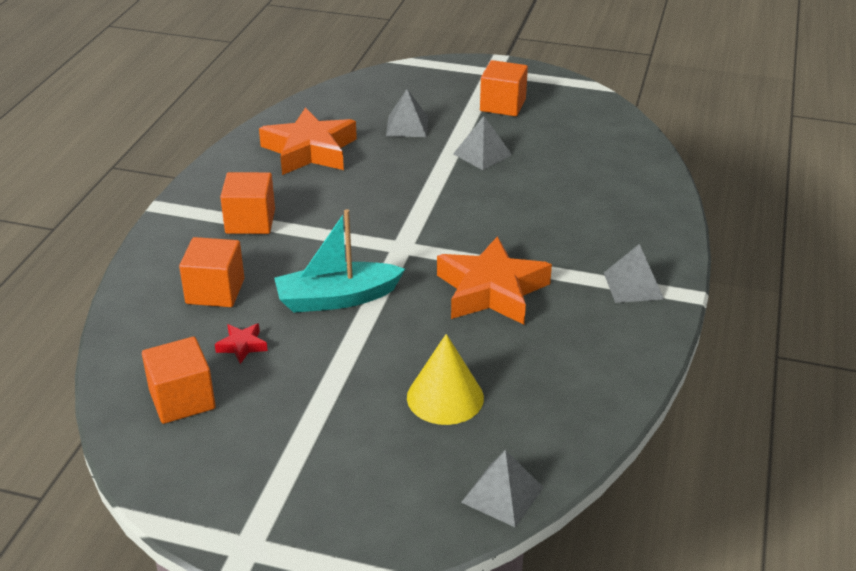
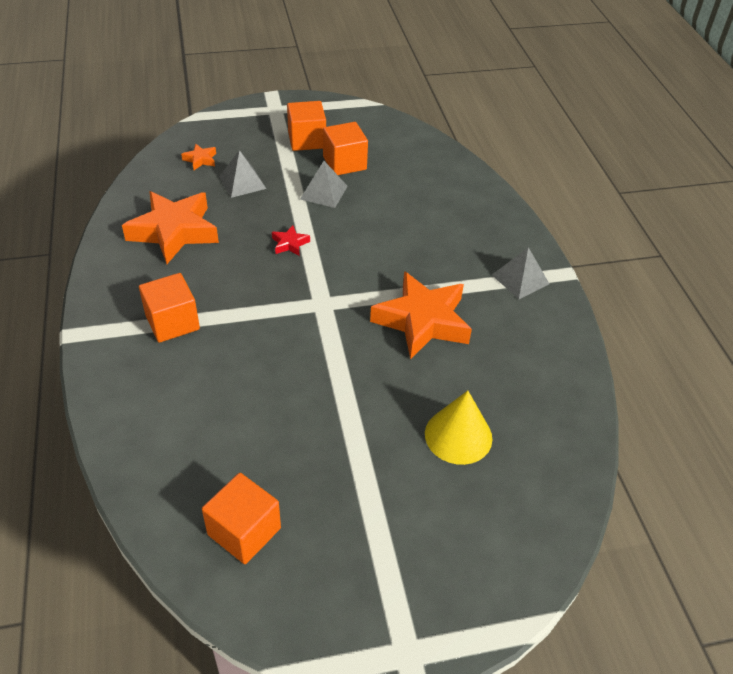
camera: 30 degrees left, 10 degrees up
orange cube [179,237,244,307] -> orange cube moved to [323,122,368,175]
red star [215,323,268,364] -> red star moved to [272,225,310,256]
turquoise boat [274,209,405,313] -> none
grey pyramid [461,450,544,527] -> none
none -> orange star [181,144,216,170]

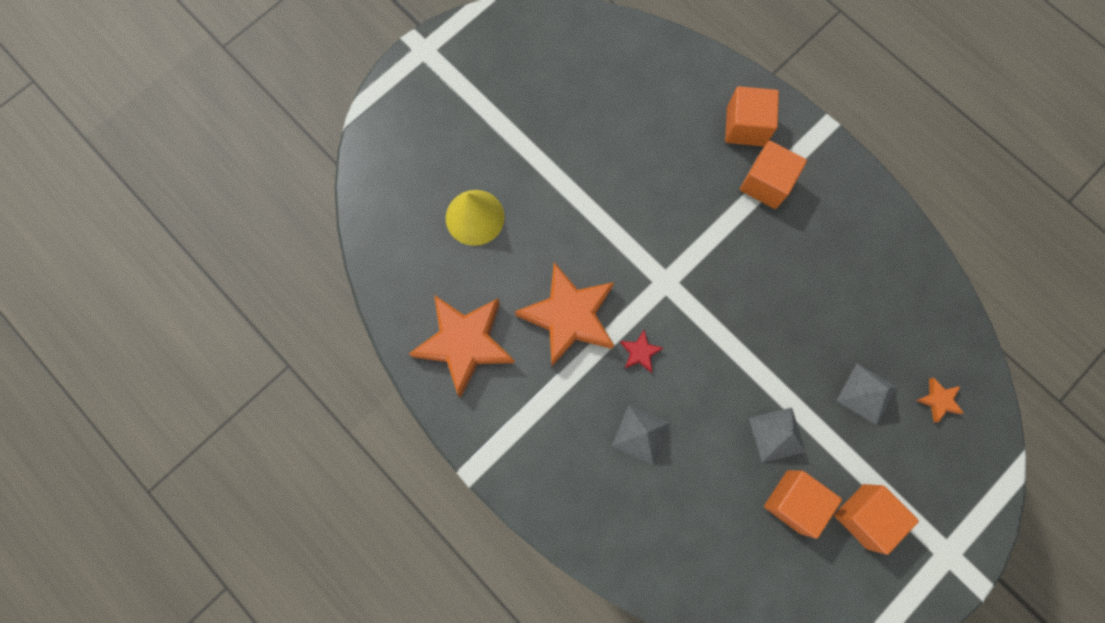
camera: 150 degrees right, 30 degrees up
orange star [122,191,219,264] -> orange star moved to [409,295,515,397]
orange cube [202,473,281,564] -> orange cube moved to [725,86,779,146]
red star [272,225,310,256] -> red star moved to [620,330,663,373]
grey pyramid [492,247,549,299] -> grey pyramid moved to [611,405,670,465]

